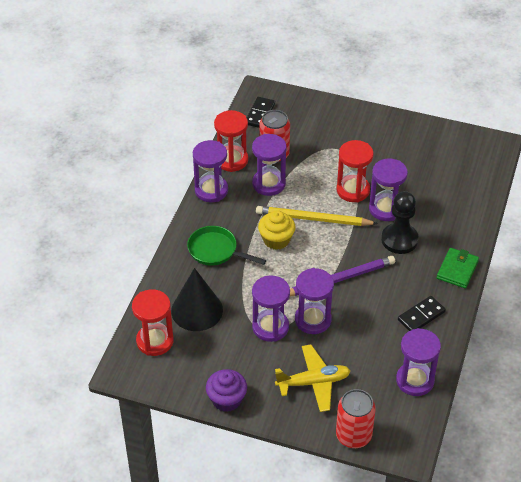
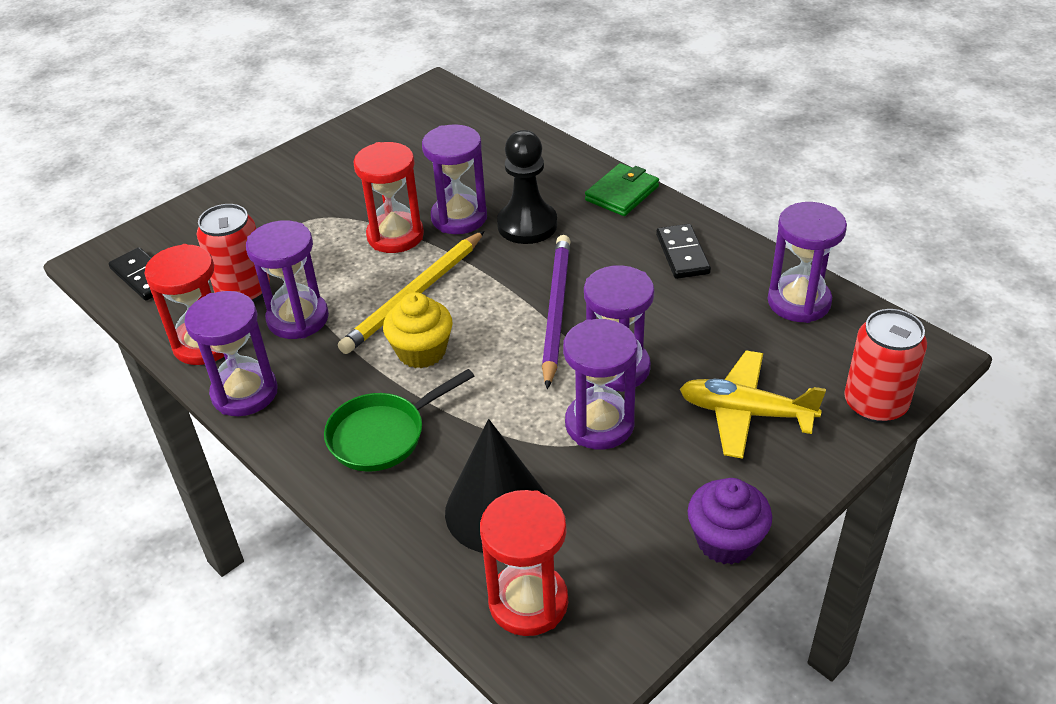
camera: 60 degrees left, 5 degrees down
yellow plane [275,344,350,412] -> yellow plane turned 90 degrees counterclockwise [680,351,826,459]
green wallet [437,248,479,288] -> green wallet turned 75 degrees clockwise [585,163,659,216]

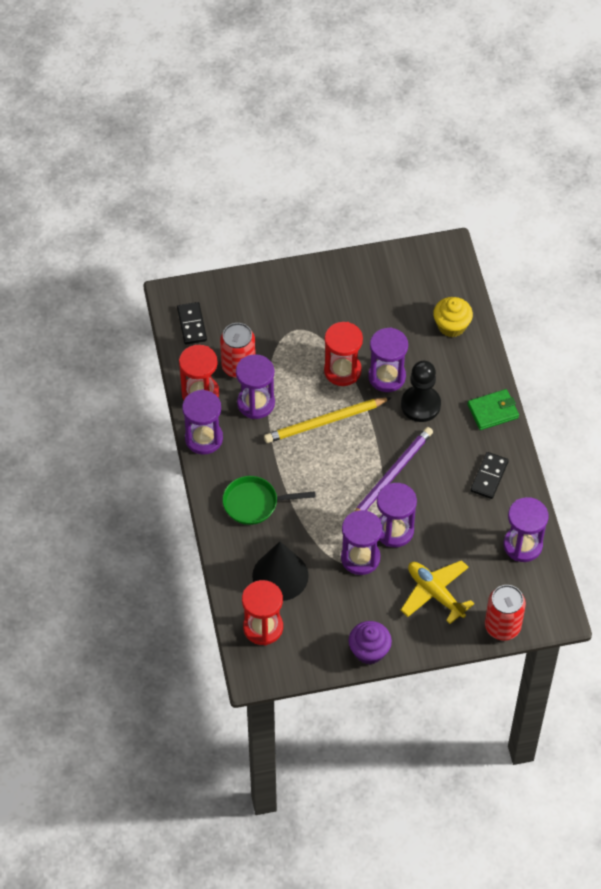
camera: 30 degrees right, 15 degrees up
yellow cupcake [383,292,452,368] -> yellow cupcake moved to [433,297,473,337]

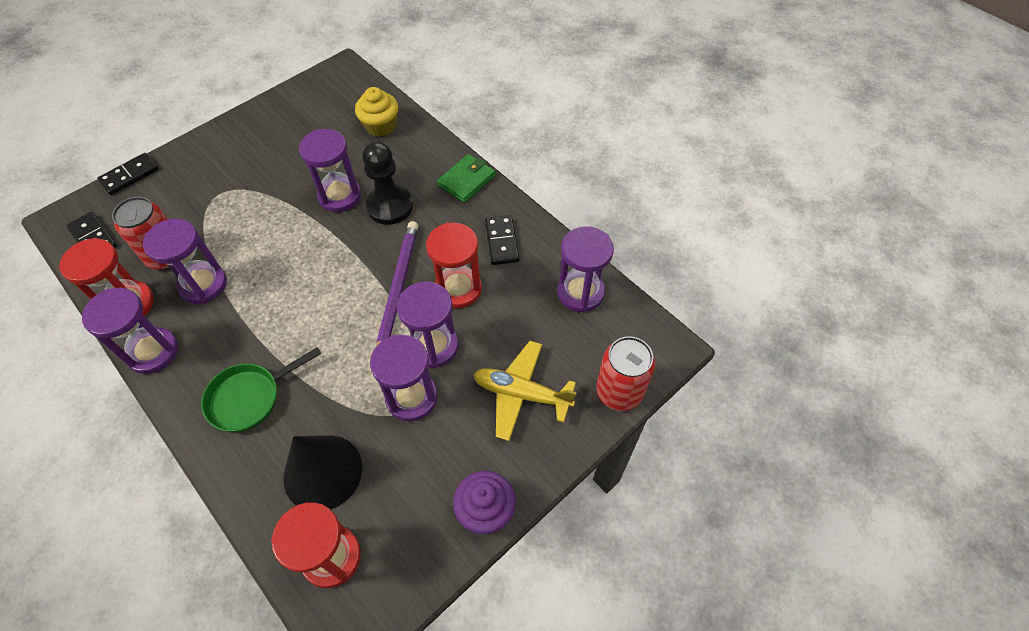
camera: 30 degrees left, 0 degrees up
yellow pencil [264,398,391,443] -> none
red hourglass [324,322,363,386] -> red hourglass moved to [426,223,482,308]
none -> black domino [97,153,159,195]

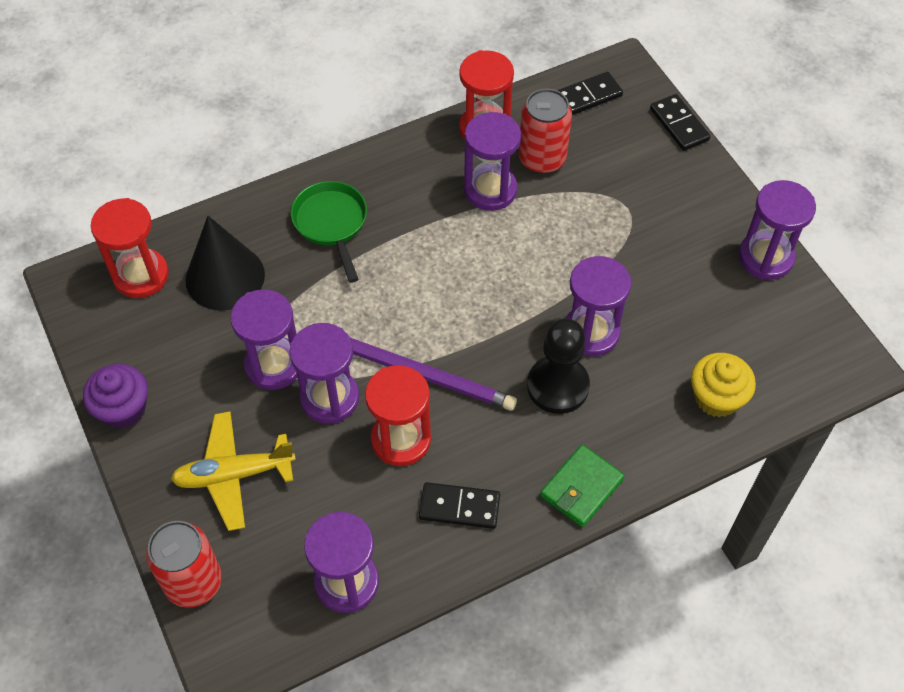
camera: 105 degrees right, 0 degrees up
purple hourglass [82,288,178,374] -> purple hourglass moved to [739,180,816,280]
green wallet [437,154,495,203] -> green wallet turned 75 degrees clockwise [540,445,625,527]
yellow plane [473,341,577,441] -> yellow plane turned 135 degrees counterclockwise [171,411,296,531]

